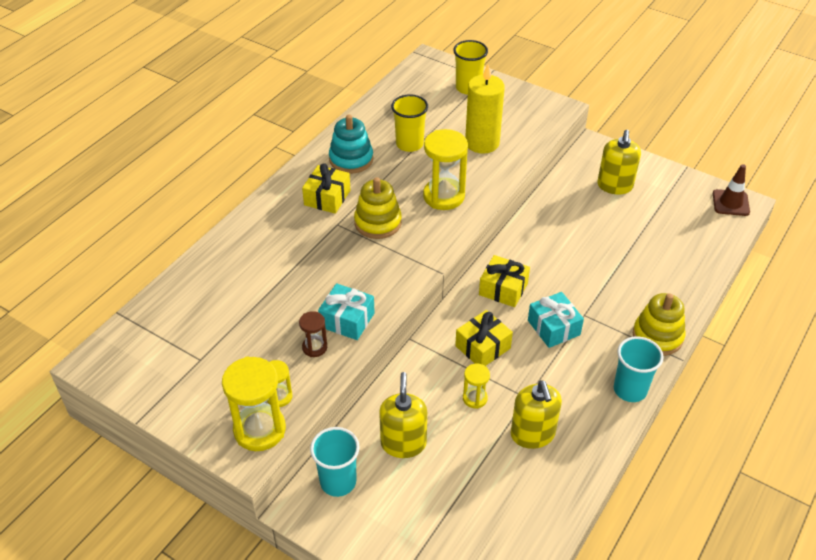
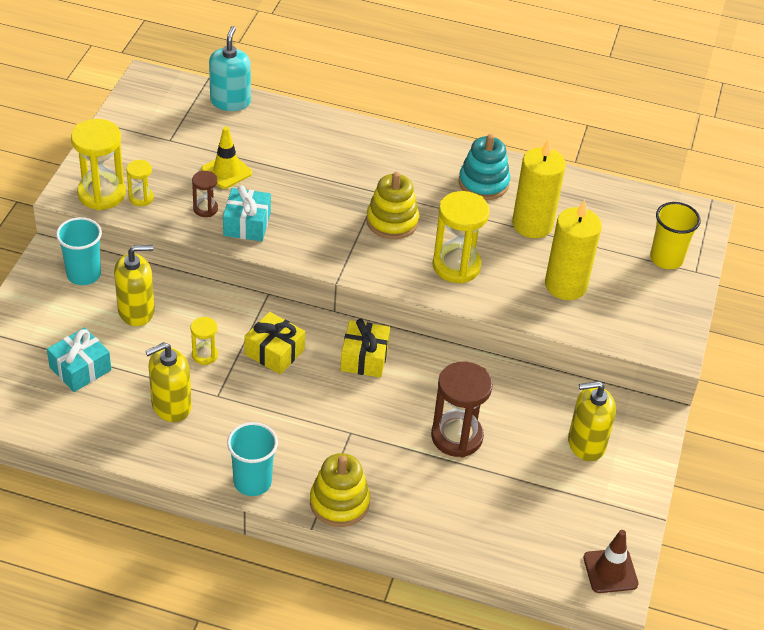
camera: 70 degrees right, 0 degrees up
yellow gift [302,163,351,214] -> none
yellow cup [391,94,428,152] -> yellow candle [512,139,566,238]
turquoise gift [528,292,584,348] -> turquoise gift moved to [47,327,111,392]
none -> yellow traffic cone [201,127,252,189]
none -> turquoise soap dispenser [209,26,251,111]
none -> brown hourglass [431,362,493,457]

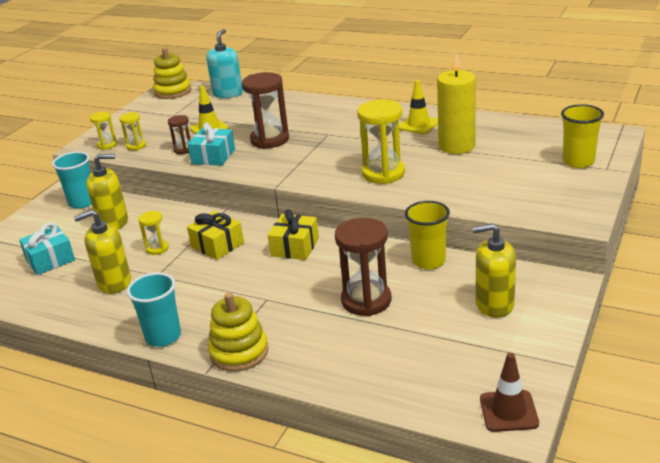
camera: 15 degrees right, 15 degrees down
yellow hourglass [71,119,126,210] -> yellow hourglass [90,112,117,150], size x0.52
yellow stacking toy [366,172,419,239] -> yellow stacking toy moved to [153,48,191,99]
turquoise stacking toy [459,134,510,200] -> yellow traffic cone [399,80,438,134]
yellow candle [545,200,602,300] -> none
none -> brown hourglass [242,72,289,149]
none -> yellow cup [405,201,450,269]

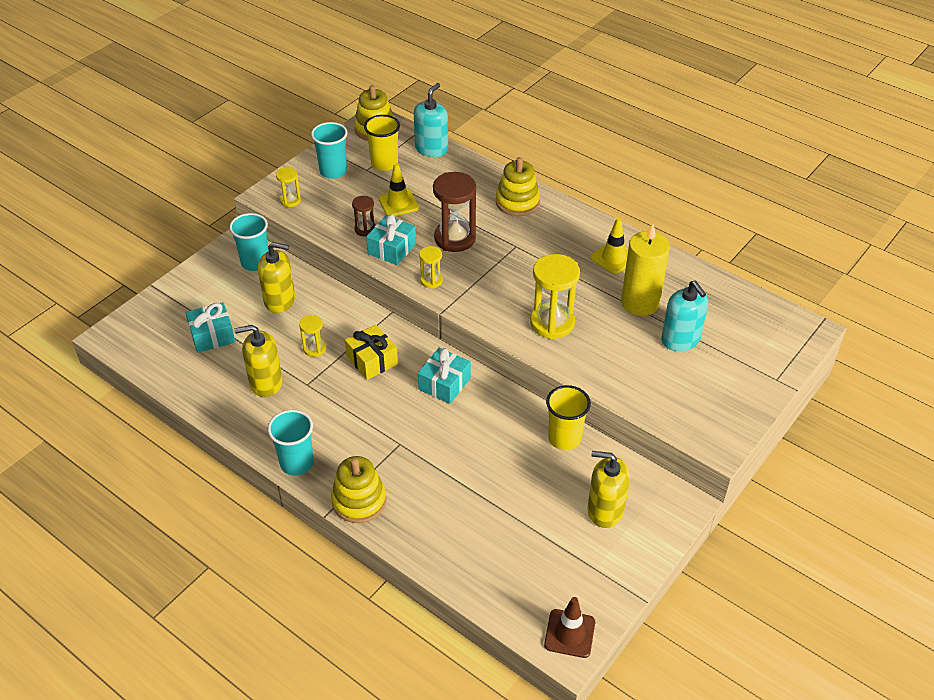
camera: 10 degrees right, 15 degrees up
yellow hourglass [119,112,146,151] -> yellow hourglass moved to [419,246,443,288]
yellow gift [268,209,319,260] -> turquoise gift [418,348,471,404]
brown hourglass [335,218,391,316] -> none
yellow cup [561,104,604,168] -> yellow cup moved to [364,115,400,171]
none -> turquoise cup [311,122,348,179]
none -> yellow stacking toy [496,157,540,216]
none -> turquoise soap dispenser [661,281,708,351]

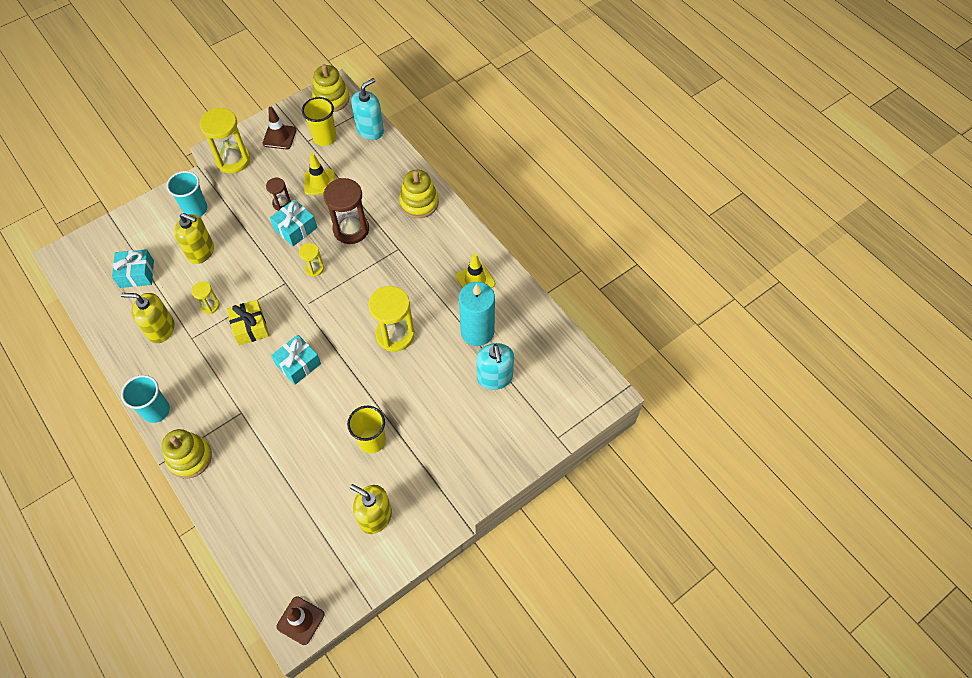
camera: 15 degrees right, 15 degrees up
yellow hourglass [276,167,301,207] -> yellow hourglass [200,108,250,173], size x1.93
turquoise cup [311,122,348,179] -> brown traffic cone [262,107,296,149]
yellow candle [621,224,670,316] -> turquoise candle [459,282,495,346]

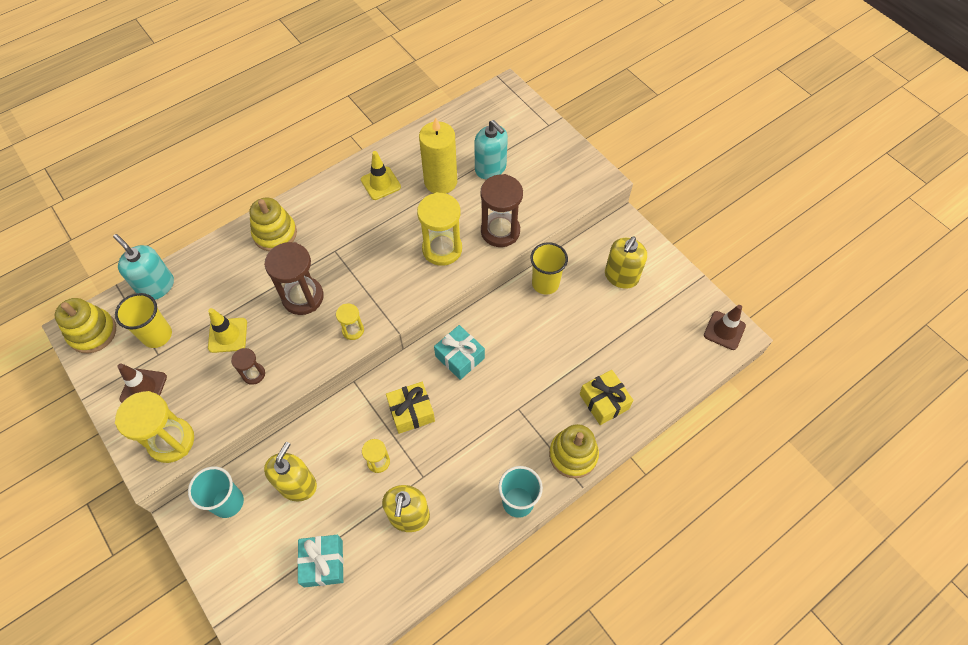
camera: 90 degrees left, 0 degrees up
turquoise gift [270,199,317,246] -> none
turquoise candle [459,282,495,346] -> yellow candle [419,117,457,194]
turquoise soap dispenser [476,343,514,390] -> turquoise soap dispenser turned 60 degrees clockwise [474,120,508,179]
none -> brown hourglass [480,174,523,247]
none -> yellow gift [580,370,634,425]

